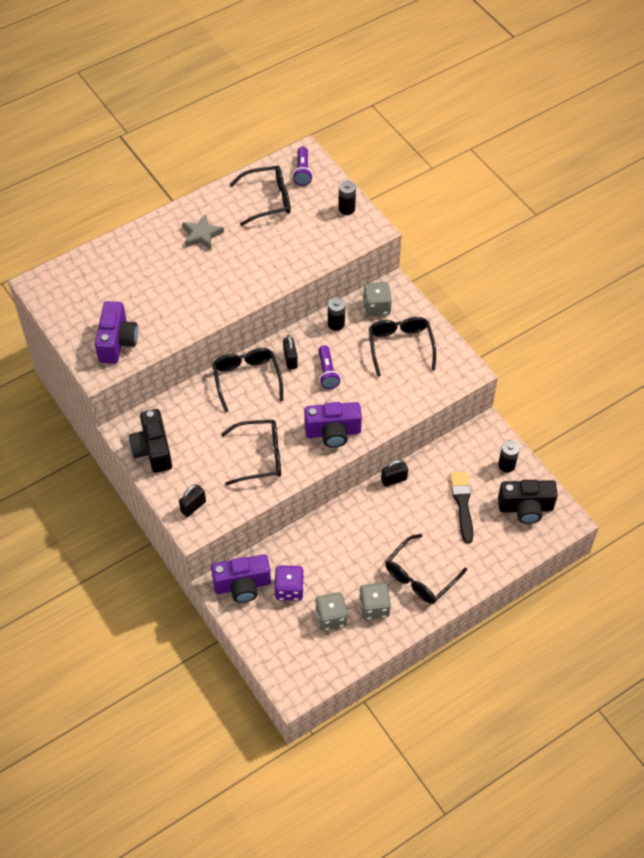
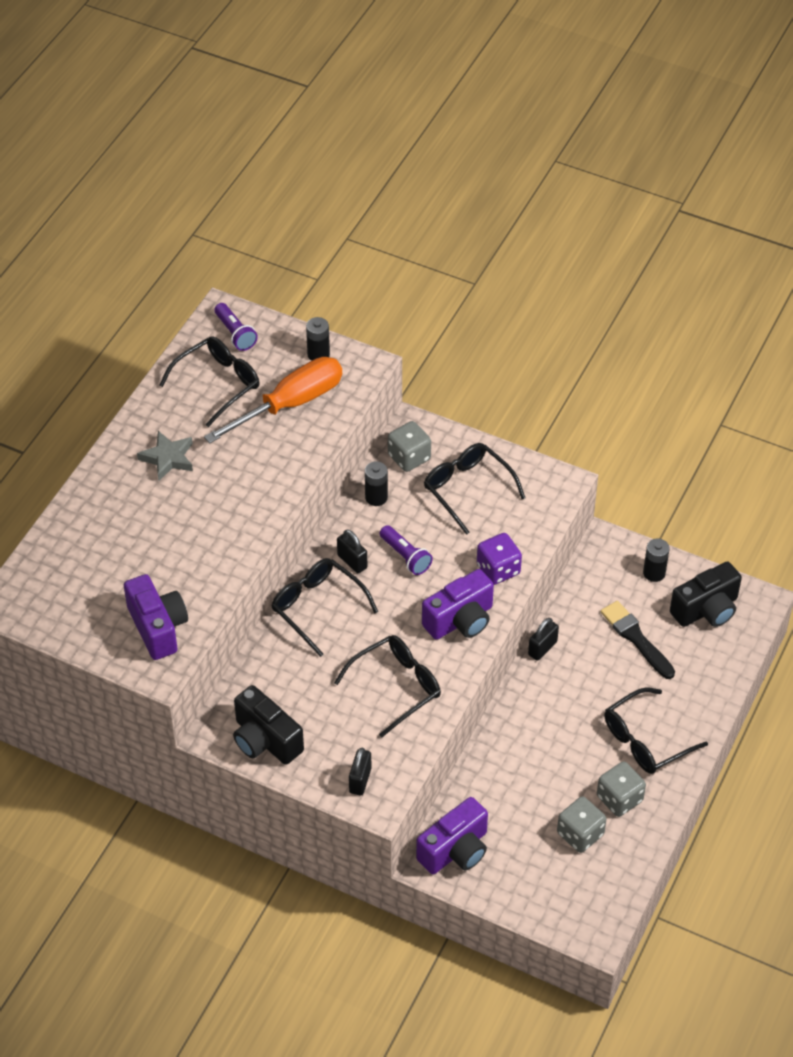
camera: 30 degrees left, 5 degrees down
purple dice [274,565,304,601] -> purple dice moved to [477,533,522,585]
black glasses [386,534,467,604] -> black glasses turned 45 degrees clockwise [604,687,708,774]
none -> orange screwdriver [204,357,342,443]

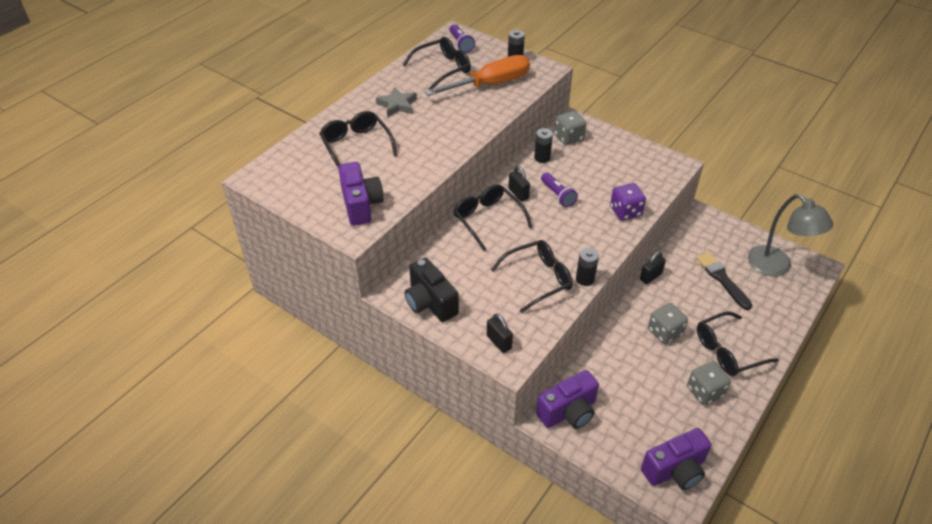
camera: 10 degrees right, 5 degrees down
black padlock [349,748,371,795] -> black padlock turned 60 degrees counterclockwise [487,313,513,353]
purple camera [422,569,494,640] -> purple camera moved to [641,428,711,490]
black glasses [424,443,526,535] -> black glasses moved to [319,111,398,168]
grey dice [557,796,606,853] -> grey dice moved to [648,303,688,344]
black battery [643,538,670,582] -> black battery moved to [576,248,599,286]
black camera [670,561,742,627] -> grey lamp [748,194,833,276]

